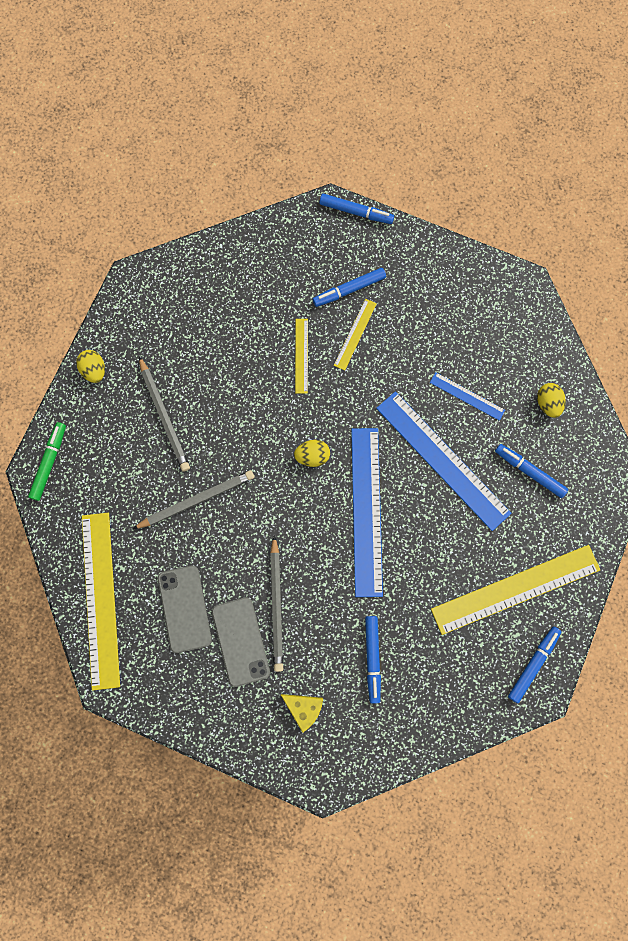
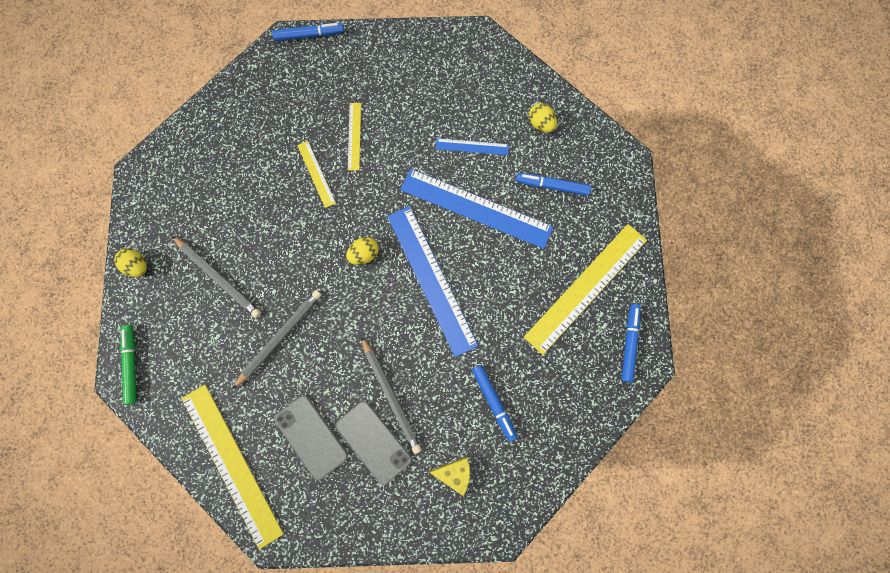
camera: 25 degrees left, 0 degrees up
blue marker [313,268,386,307] -> none

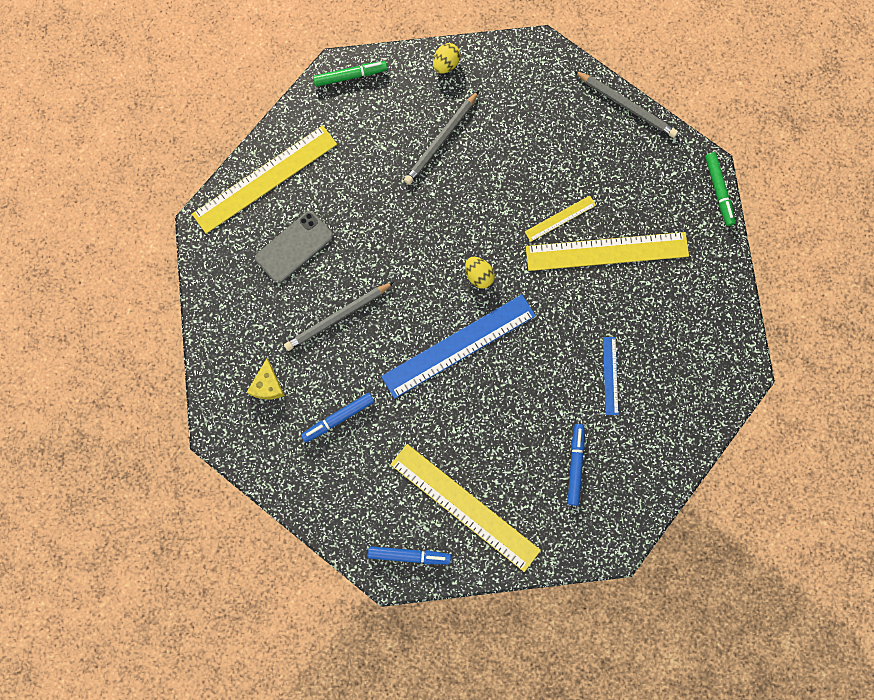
camera: 85 degrees right, 0 degrees up
grey pencil [233,290,321,389] -> grey pencil moved to [574,71,678,138]
blue marker [272,23,344,41] -> green marker [705,152,736,226]
grey phone [336,401,412,485] -> none
yellow ruler [348,103,361,170] -> yellow ruler [526,232,689,271], size x2.09
blue ruler [400,169,553,249] -> none
yellow egg [529,103,557,133] -> none

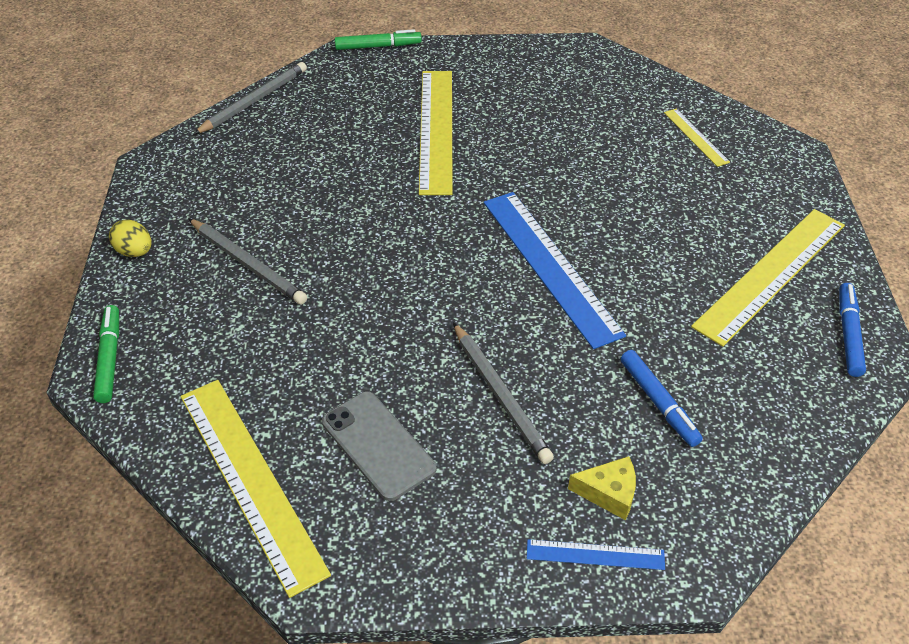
camera: 85 degrees left, 30 degrees down
yellow egg [465,257,495,289] -> none
yellow ruler [525,195,596,242] -> yellow ruler moved to [664,109,730,167]
blue marker [568,424,584,506] -> none
blue ruler [603,337,619,415] -> blue ruler moved to [527,539,665,570]

